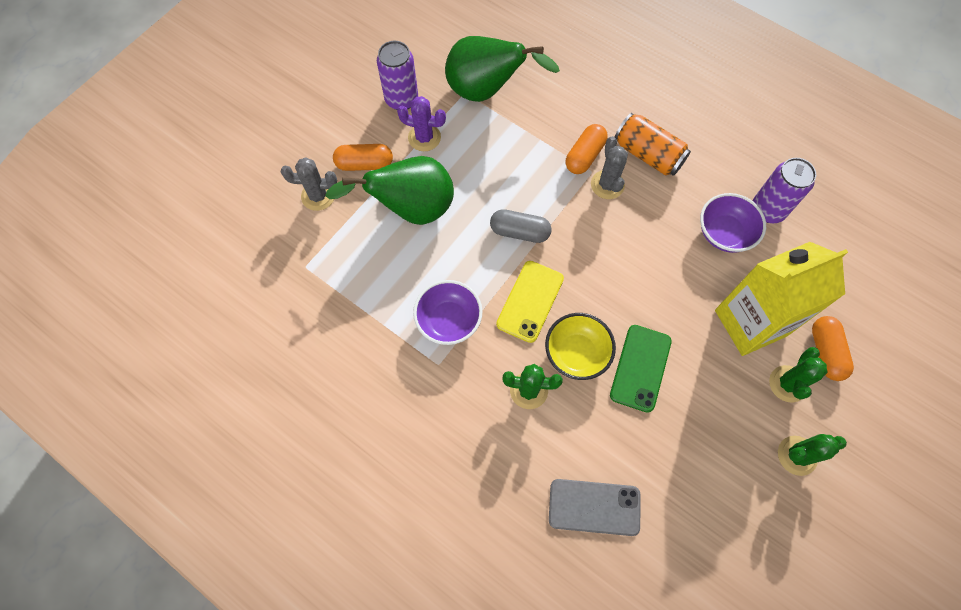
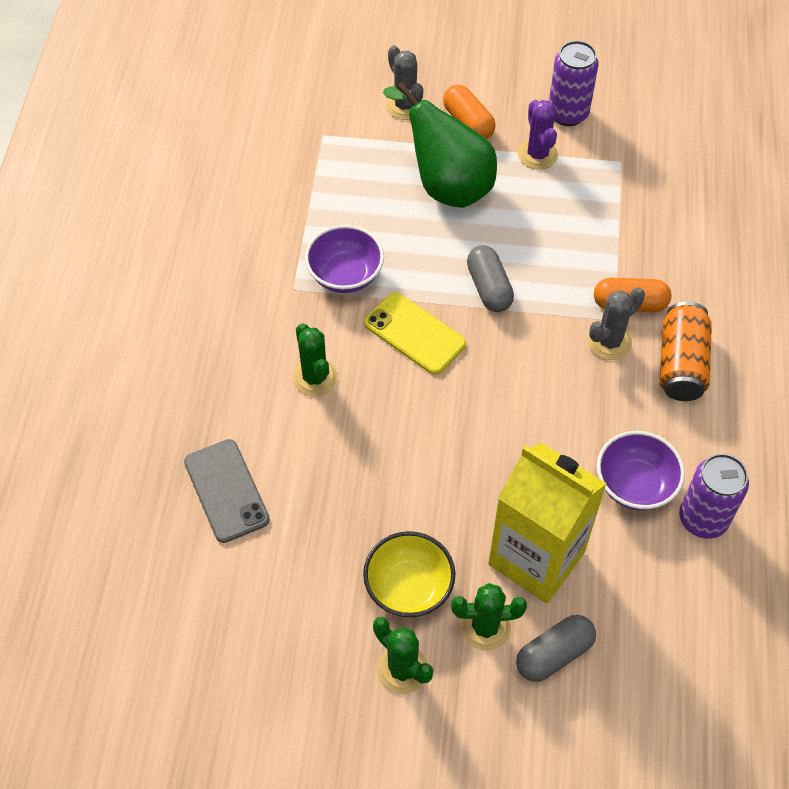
camera: 60 degrees right, 10 degrees down
green pear [445,36,560,102] -> none
yellow phone [496,261,564,343] -> yellow phone turned 45 degrees clockwise [364,292,466,375]
yellow bowl [545,313,616,380] -> yellow bowl moved to [363,531,455,617]
green phone [610,325,672,413] -> none
orange capsule [812,316,854,381] -> grey capsule [516,615,596,682]

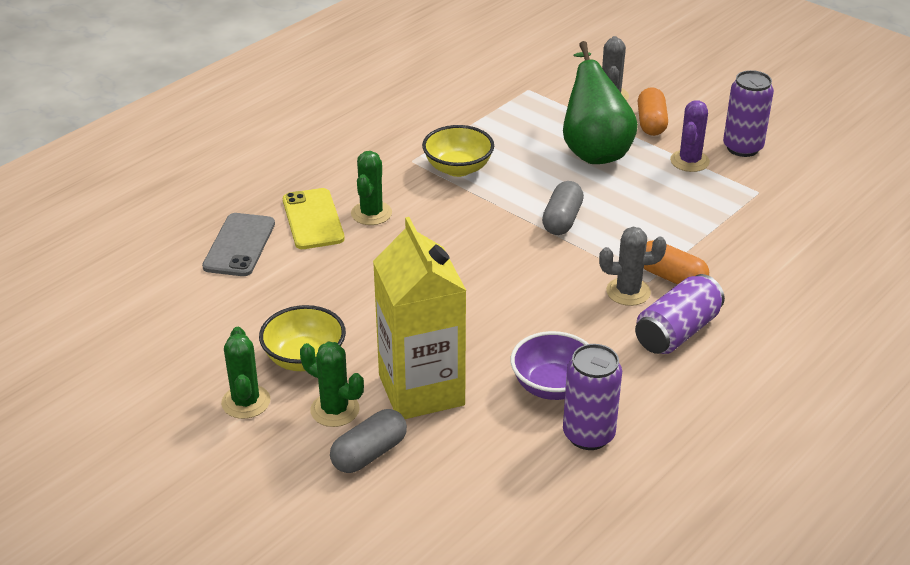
camera: 35 degrees right, 20 degrees down
purple bowl [305,225,384,293] -> yellow bowl [422,125,494,177]
yellow phone [364,292,466,375] -> yellow phone moved to [283,188,345,249]
grey capsule [516,615,596,682] -> grey capsule turned 45 degrees counterclockwise [330,409,407,473]
orange can [660,302,712,401] -> purple can [635,274,725,354]

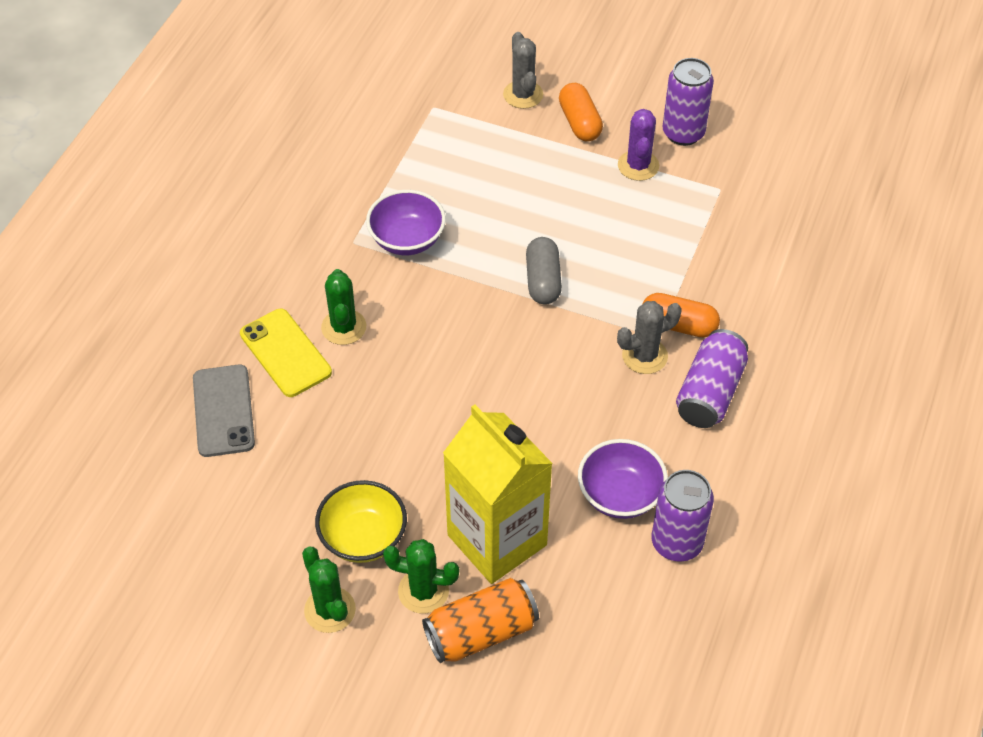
camera: 20 degrees left, 15 degrees up
grey capsule [330,409,407,473] -> orange can [422,578,539,663]
yellow bowl [422,125,494,177] -> purple bowl [366,190,446,255]
green pear [563,41,638,164] -> none

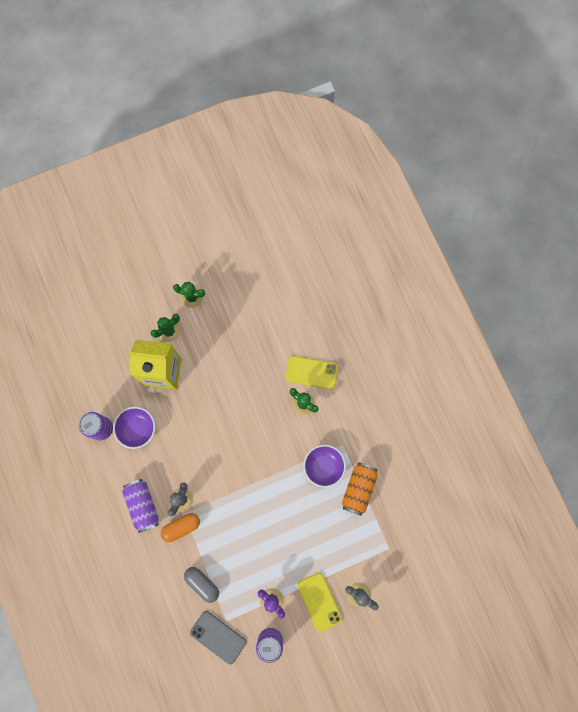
camera: 135 degrees right, 25 degrees up
grey phone [193,364,255,457] -> grey phone moved to [190,611,246,664]
yellow bowl [315,480,407,563] -> none
orange can [422,578,539,663] -> orange can moved to [342,462,378,516]
grey capsule [526,237,562,305] -> grey capsule moved to [184,567,219,603]
orange capsule [559,83,603,141] -> yellow phone [297,573,342,632]

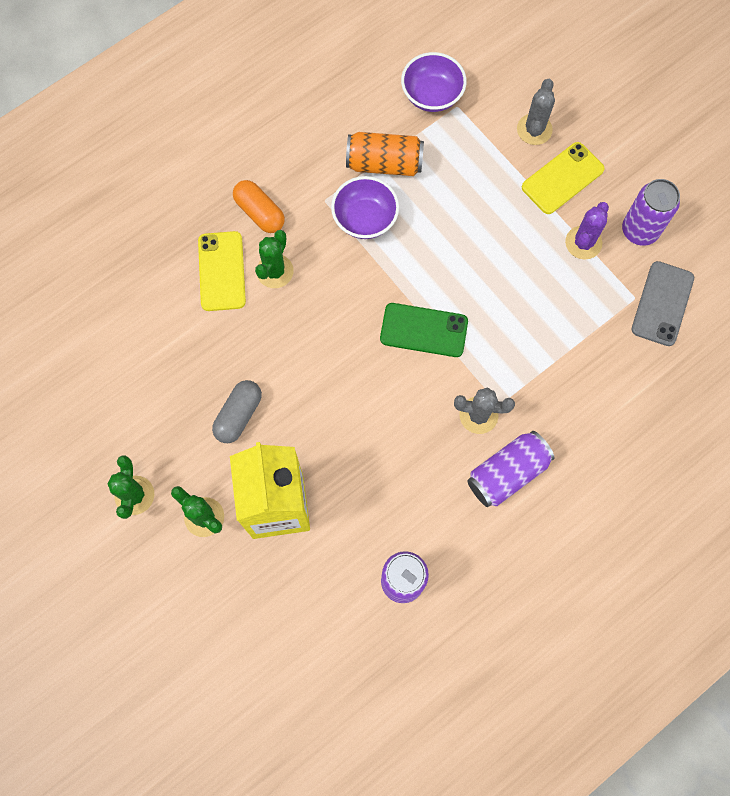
camera: 105 degrees left, 5 degrees down
purple bowl [113,406,155,449] -> purple bowl moved to [401,52,467,112]
orange capsule [161,513,200,542] -> orange capsule moved to [233,180,285,233]
grey capsule [184,567,219,603] -> grey capsule moved to [212,380,262,443]
none -> green phone [380,303,468,357]

